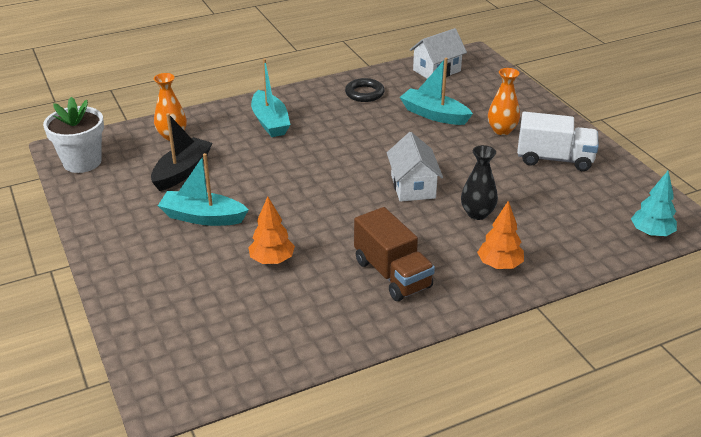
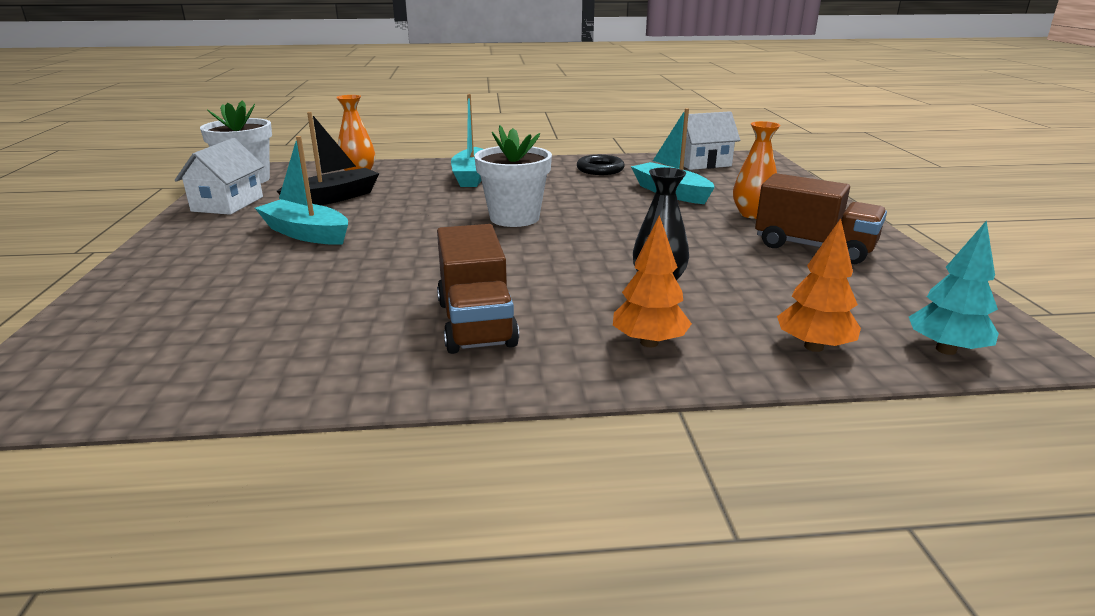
camera: 20 degrees right, 10 degrees down
orange tree [248,196,295,264] -> orange tree moved to [777,218,861,352]
white house [387,132,443,202] -> white house moved to [175,138,264,215]
white truck [517,112,599,171] -> brown truck [755,173,887,264]
none -> white flower pot [474,125,552,227]

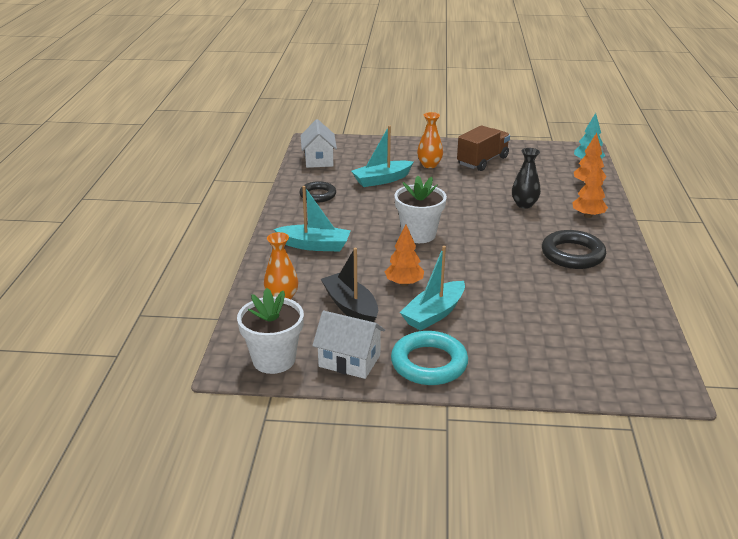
camera: 80 degrees left, 5 degrees up
brown truck [437,224,519,354] -> black ring [542,230,606,269]
none -> orange tree [385,225,424,286]
none -> turquoise ring [391,331,468,385]

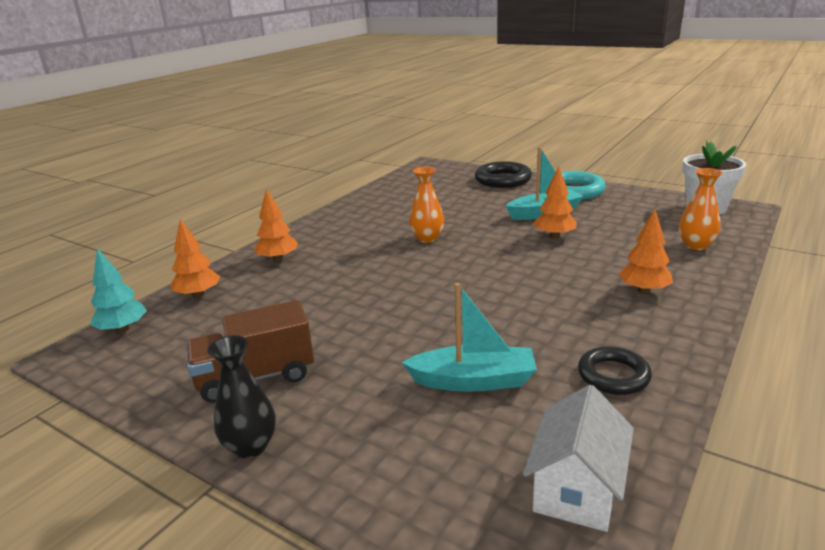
camera: 150 degrees left, 5 degrees down
turquoise boat [274,186,351,252] -> orange tree [618,209,673,294]
white house [312,311,385,379] -> none
black boat [321,248,378,322] -> none
white flower pot [394,176,447,243] -> none
orange vase [417,112,443,168] -> orange vase moved to [409,167,444,243]
black vase [512,148,541,209] -> black vase moved to [207,335,276,458]
black ring [542,230,606,269] -> black ring moved to [475,161,532,188]

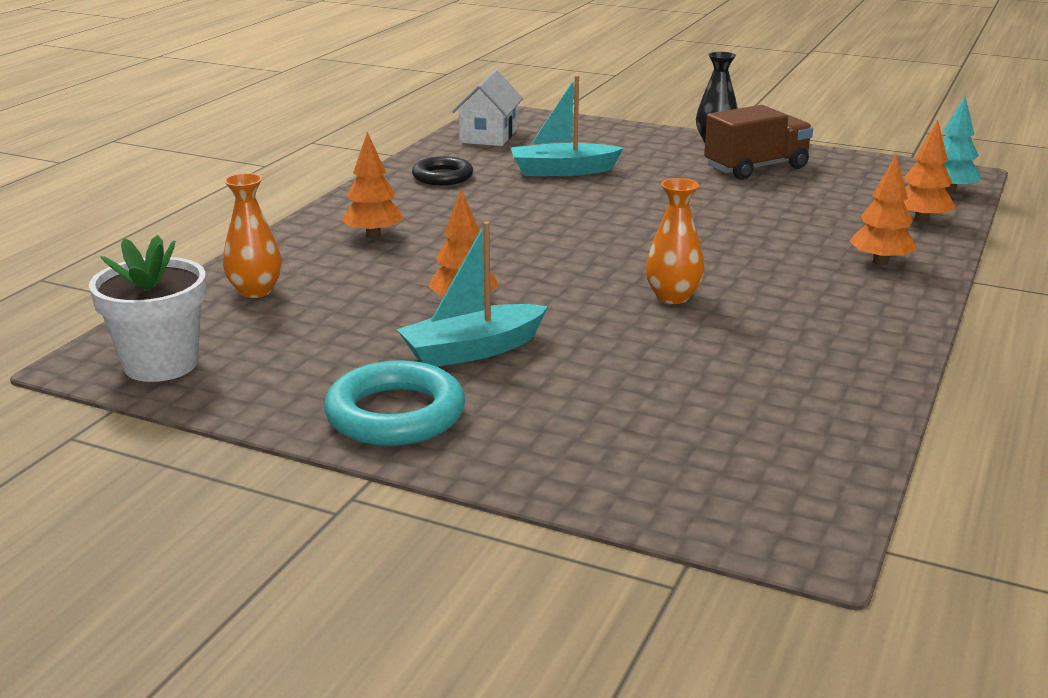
camera: 170 degrees right, 0 degrees up
black ring [475,161,532,188] -> none

